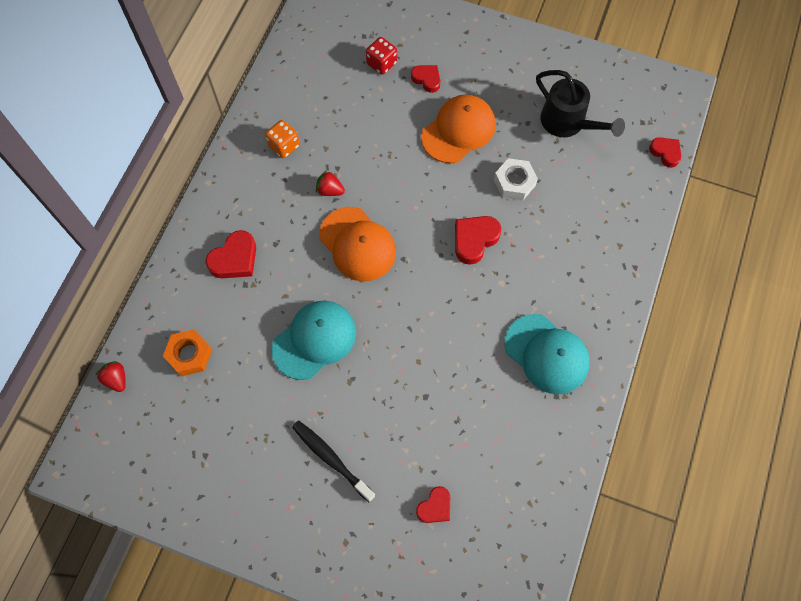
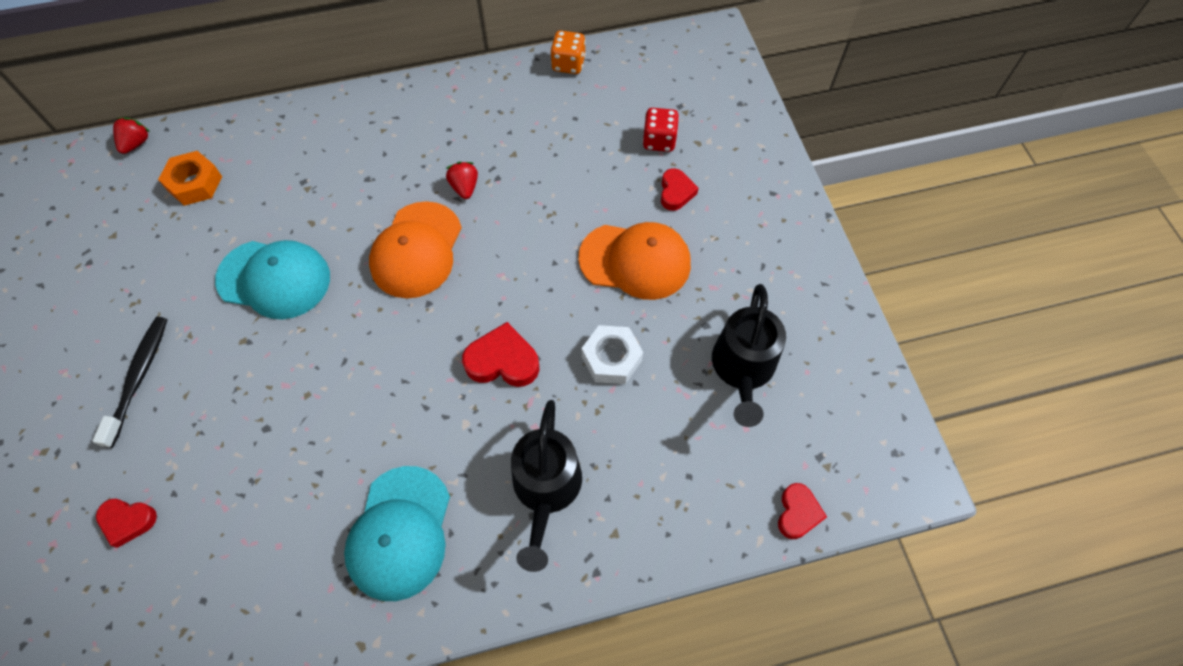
camera: 55 degrees right, 5 degrees down
red heart [205,230,256,278] -> none
orange dice [265,120,300,158] -> orange dice moved to [551,31,586,74]
none -> black watering can [511,400,582,572]

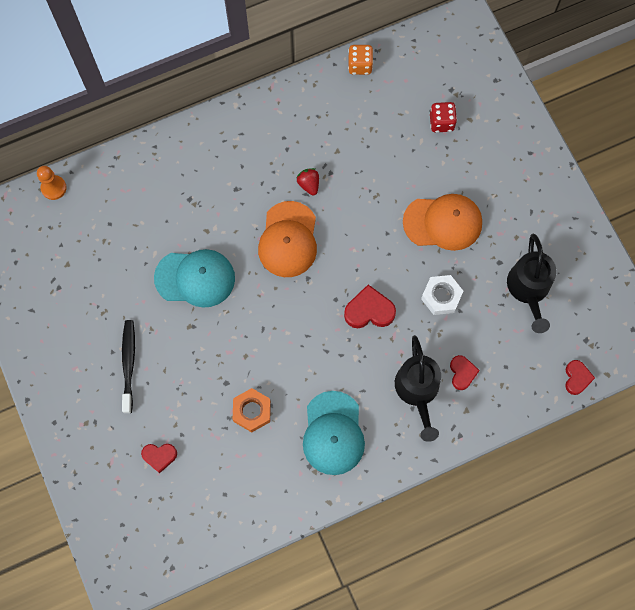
camera: 10 degrees left, 10 degrees up
red strawberry [113,117,150,154] -> orange pawn [37,166,67,200]
orange nut [158,151,222,206] -> orange nut moved to [233,388,271,432]
red heart [661,168,699,211] -> red heart moved to [450,355,480,390]

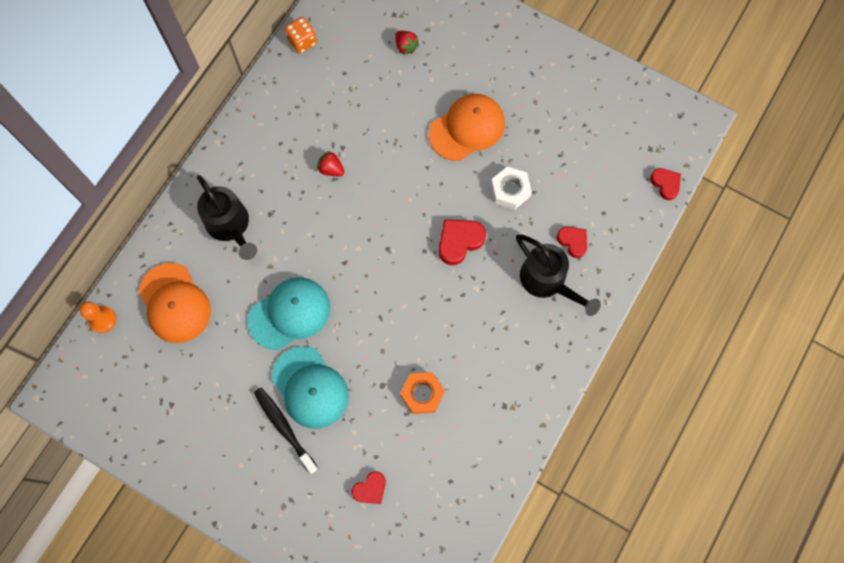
camera: 35 degrees left, 0 degrees up
orange cap [258,201,317,277] -> orange cap moved to [139,263,211,343]
turquoise cap [303,391,365,475] -> turquoise cap moved to [272,346,349,429]
red dice [430,102,457,132] -> red strawberry [395,31,420,55]
black watering can [507,234,557,333] -> black watering can moved to [197,175,257,260]

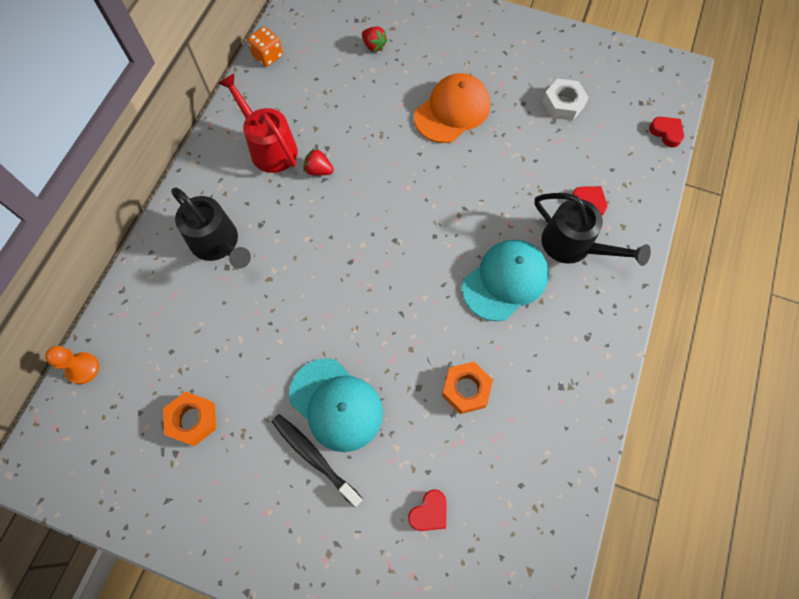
camera: 10 degrees left, 5 degrees down
orange cap [139,263,211,343] -> none
turquoise cap [248,277,330,350] -> turquoise cap moved to [462,240,549,322]
red heart [439,219,486,265] -> none
white nut [491,166,532,210] -> white nut moved to [542,79,589,121]
none -> orange nut [163,391,216,446]
none -> red watering can [218,73,298,173]

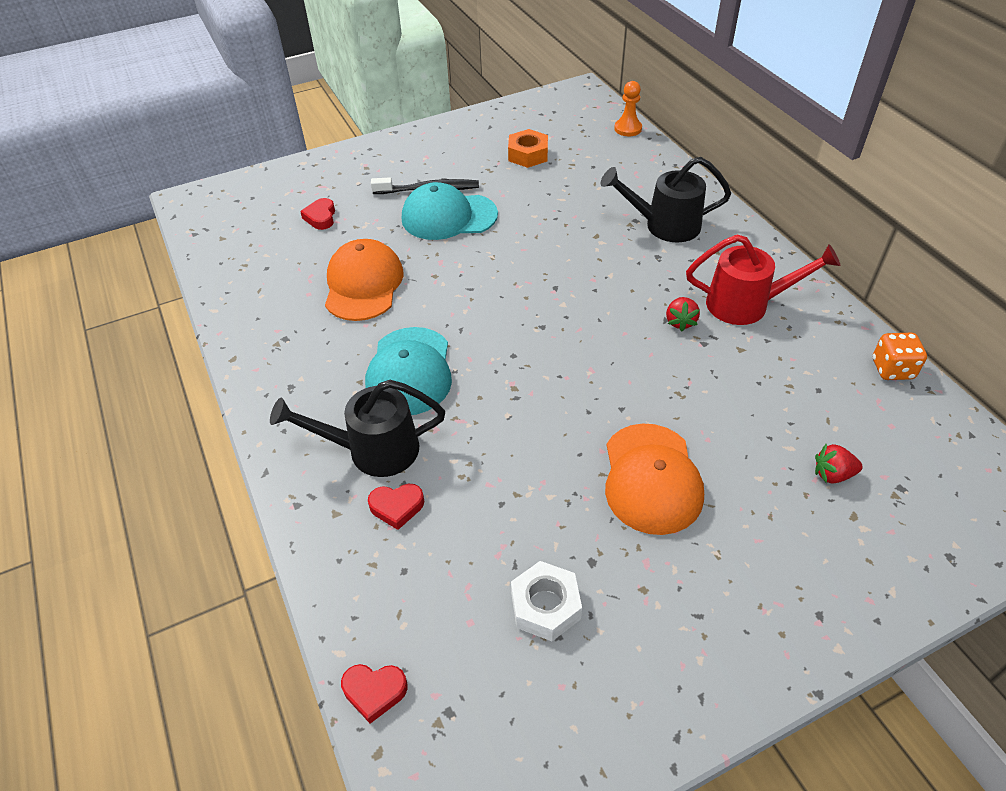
camera: 135 degrees right, 20 degrees down
red strawberry [303,148,334,175] -> red strawberry turned 120 degrees clockwise [666,297,700,332]
orange nut [442,362,493,414] -> orange cap [325,239,403,321]

